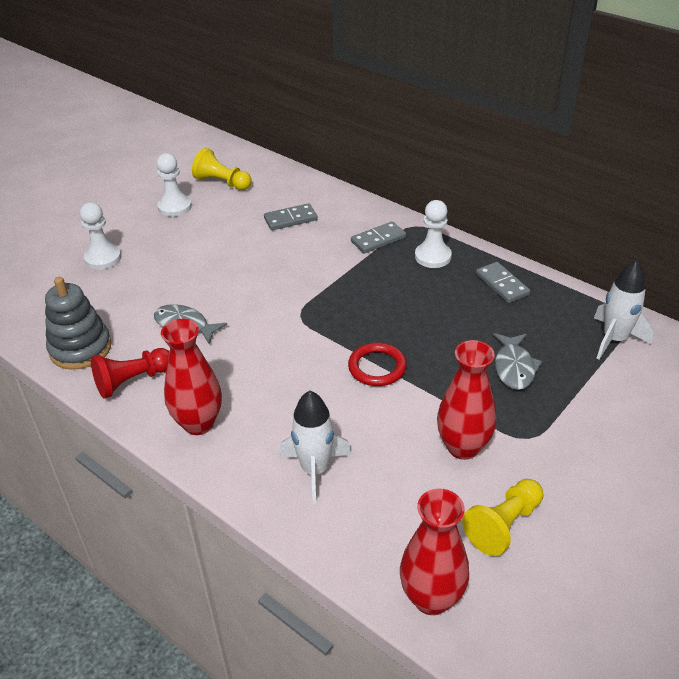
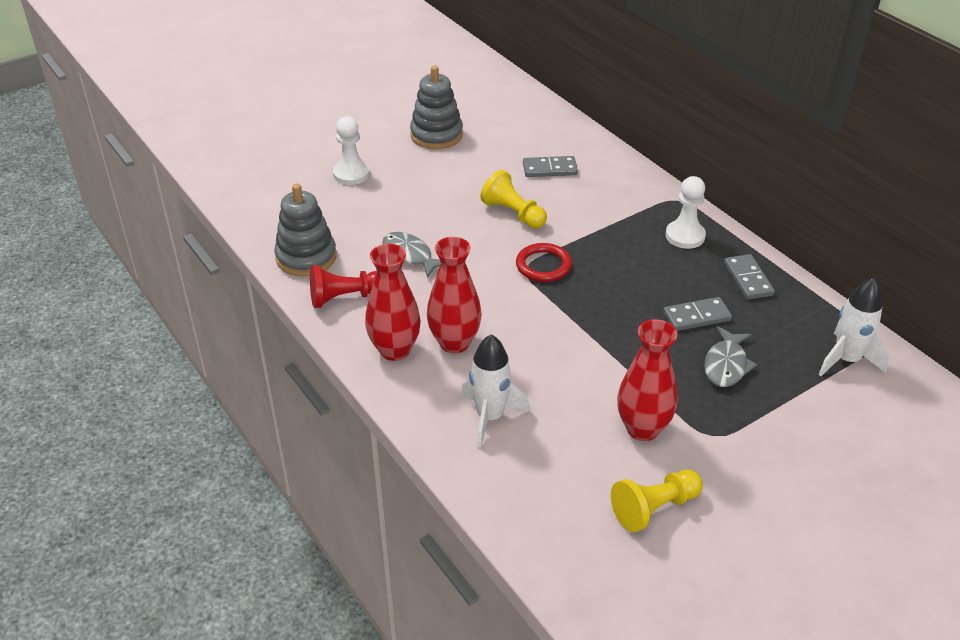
camera: 15 degrees right, 0 degrees up
white pawn [156,153,192,217] -> grey stacking toy [410,66,463,149]
yellow pawn [192,148,251,190] -> yellow pawn moved to [480,170,547,229]
red ring [348,343,407,386] -> red ring moved to [516,243,572,282]
grey domino [351,221,406,253] -> grey domino moved to [663,297,732,331]
red vase [400,489,469,615] -> red vase moved to [427,237,482,353]

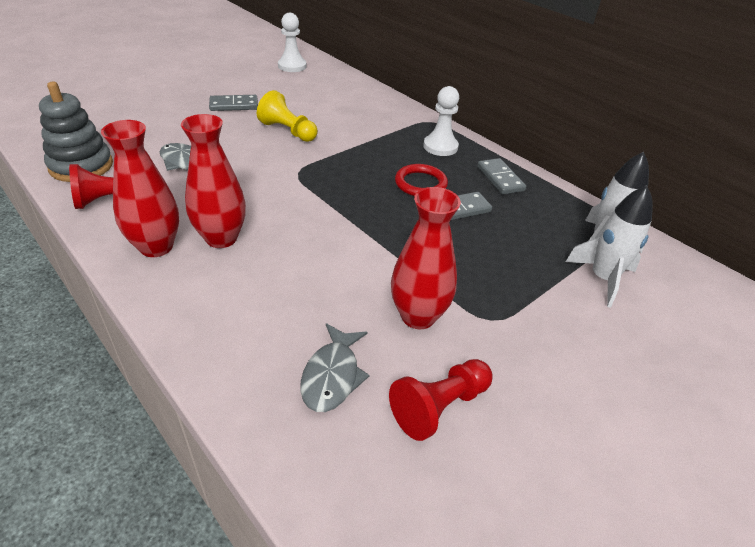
camera: 10 degrees left, 0 degrees up
white pawn [333,116,370,185] -> white pawn moved to [278,13,306,72]
grey stacking toy [410,66,463,149] -> none
white rocket [461,334,530,448] -> white rocket moved to [566,185,653,307]
red ring [516,243,572,282] -> red ring moved to [395,164,448,196]
grey domino [523,156,578,177] -> grey domino moved to [209,95,258,111]
yellow pawn [611,469,703,532] -> red pawn [389,359,493,441]
grey fish [704,326,757,387] -> grey fish moved to [300,323,370,412]

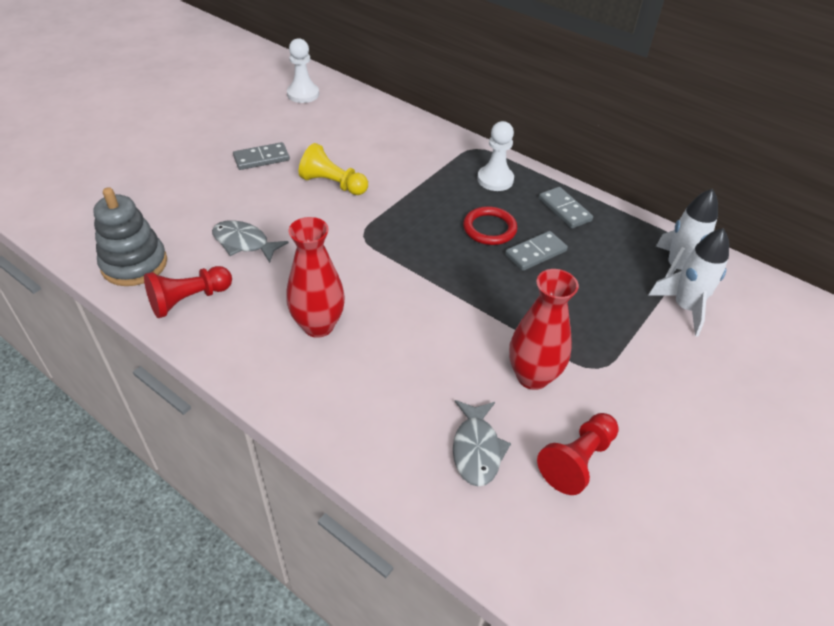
camera: 10 degrees left, 5 degrees up
red vase [101,120,179,257] -> none

